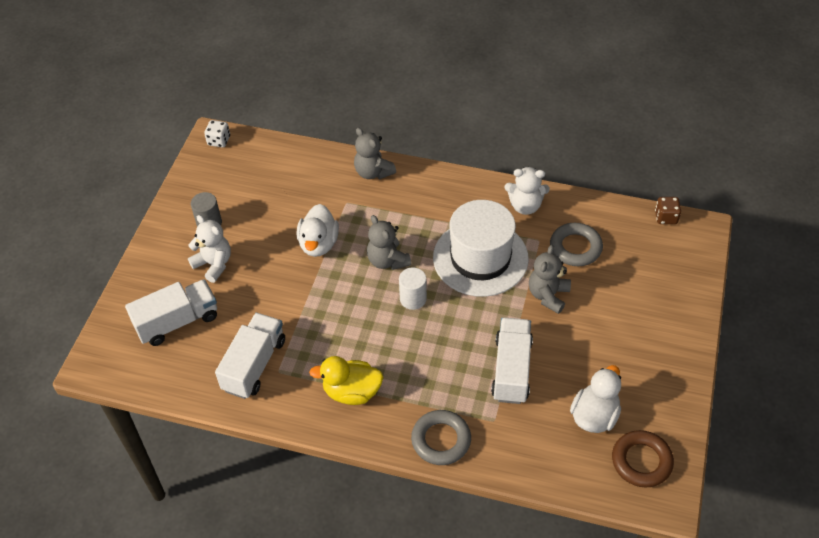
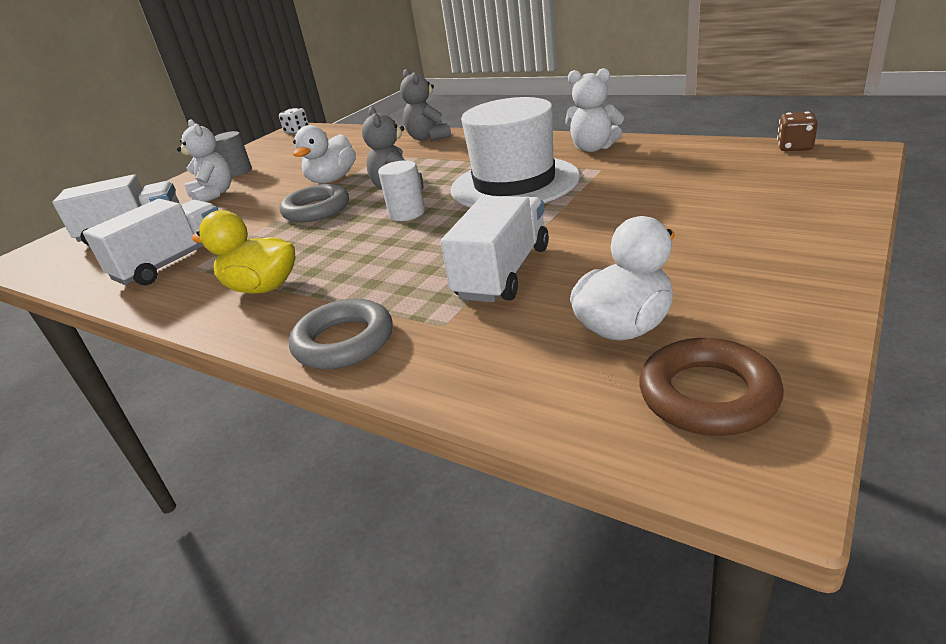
camera: 20 degrees right, 20 degrees down
grey teddy bear [529,245,571,314] -> none
grey ring [550,223,603,266] -> grey ring moved to [280,184,349,222]

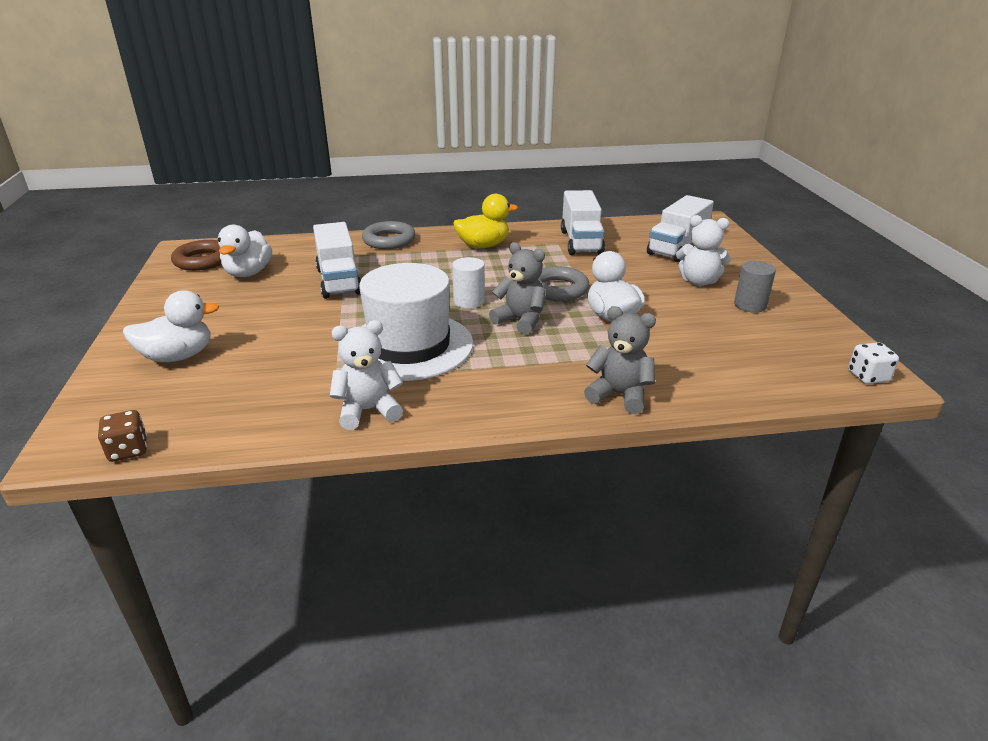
camera: 135 degrees right, 0 degrees up
none -> white duck [123,290,220,362]

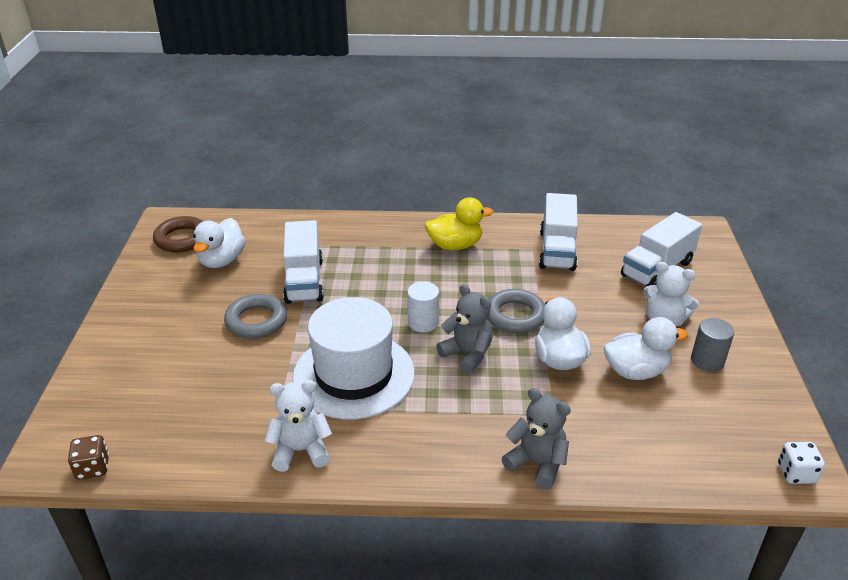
camera: 10 degrees right, 5 degrees up
white duck [123,290,220,362] -> white duck moved to [604,317,688,380]
grey ring [362,221,416,249] -> grey ring moved to [224,294,287,339]

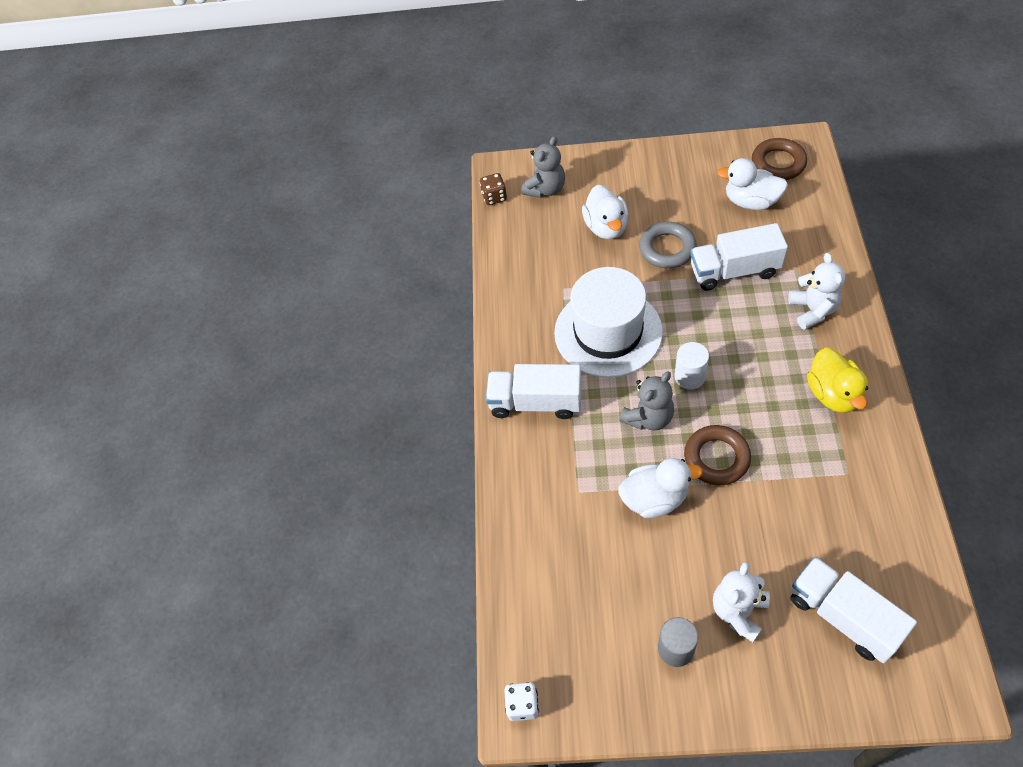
camera: 95 degrees right, 20 degrees up
white teddy bear [265,380,332,472] -> white teddy bear moved to [788,253,845,330]
grey ring [488,289,545,333] -> brown ring [684,425,751,485]
grey teddy bear [501,388,571,490] -> grey teddy bear moved to [521,136,565,198]
white truck [539,193,578,271] -> white truck moved to [486,364,582,419]
white duck [604,317,688,380] -> white duck moved to [582,185,629,239]

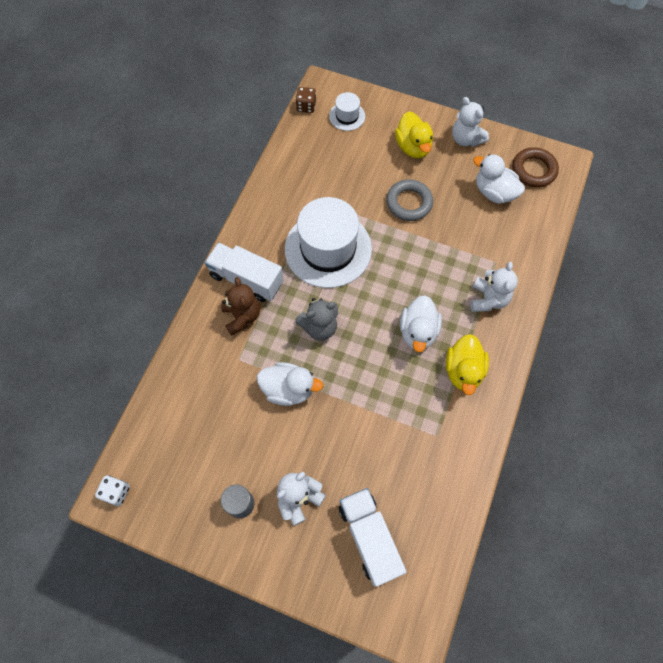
camera: 15 degrees right, 10 degrees up
grey teddy bear [521,136,565,198] -> white hat [329,92,365,131]
white duck [582,185,629,239] -> white duck moved to [400,295,442,353]
white cylinder [675,342,709,390] -> none
brown ring [684,425,751,485] -> none
white truck [690,223,788,291] -> none
none -> brown teddy bear [221,277,260,336]
none -> yellow duck [395,111,433,158]
none -> white teddy bear [452,97,489,147]

